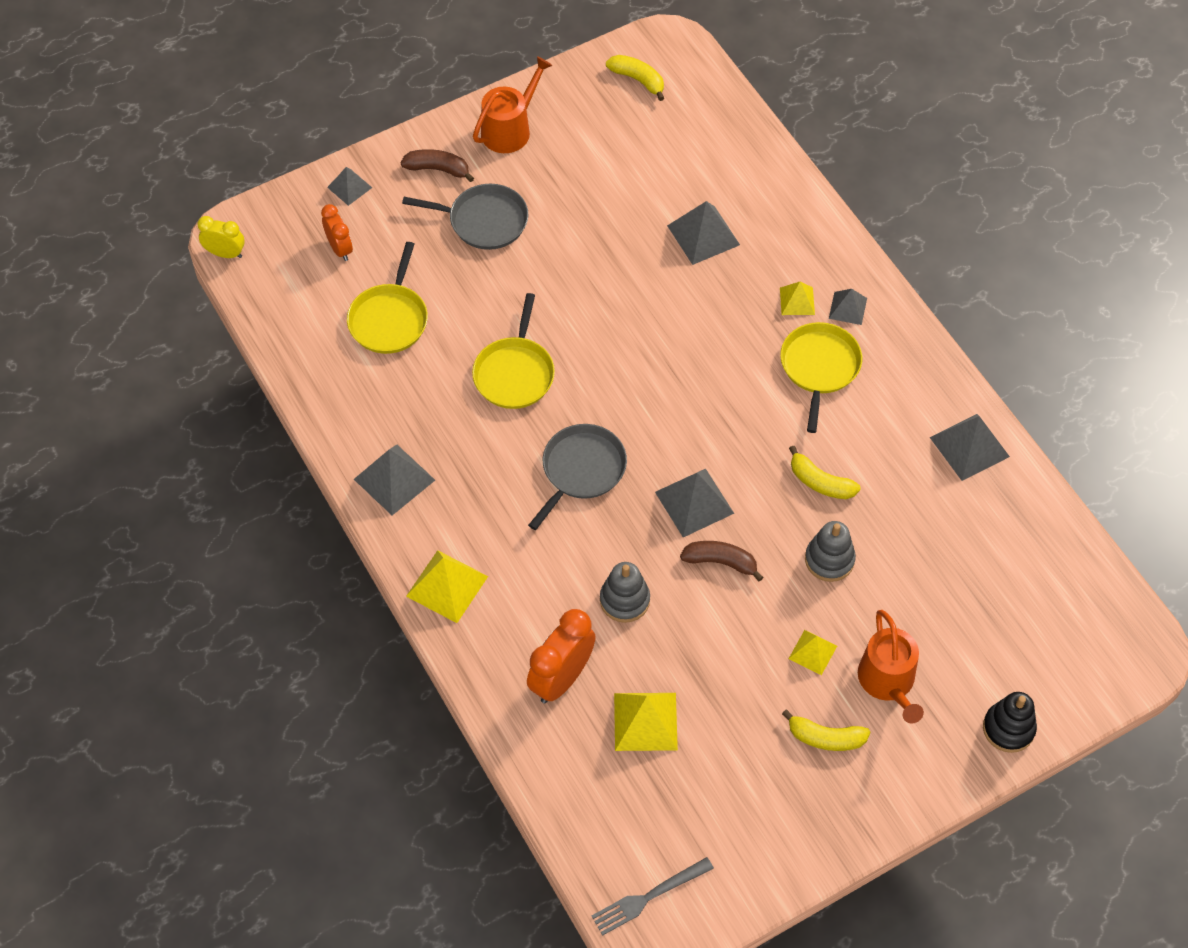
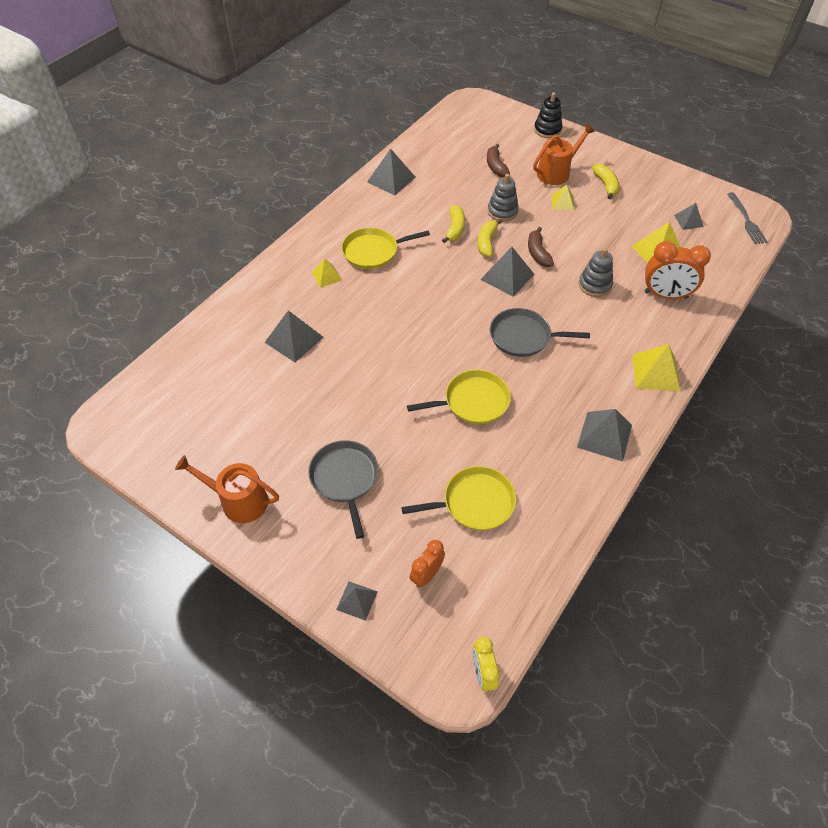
camera: 115 degrees left, 5 degrees down
brown banana [401,149,474,182] -> brown banana moved to [487,144,510,177]
grey fork [592,857,714,936] -> grey fork turned 45 degrees clockwise [728,192,768,244]
yellow banana [606,55,664,101] -> yellow banana moved to [478,219,502,257]
grey pyramid [829,289,867,325] -> grey pyramid moved to [674,203,704,230]

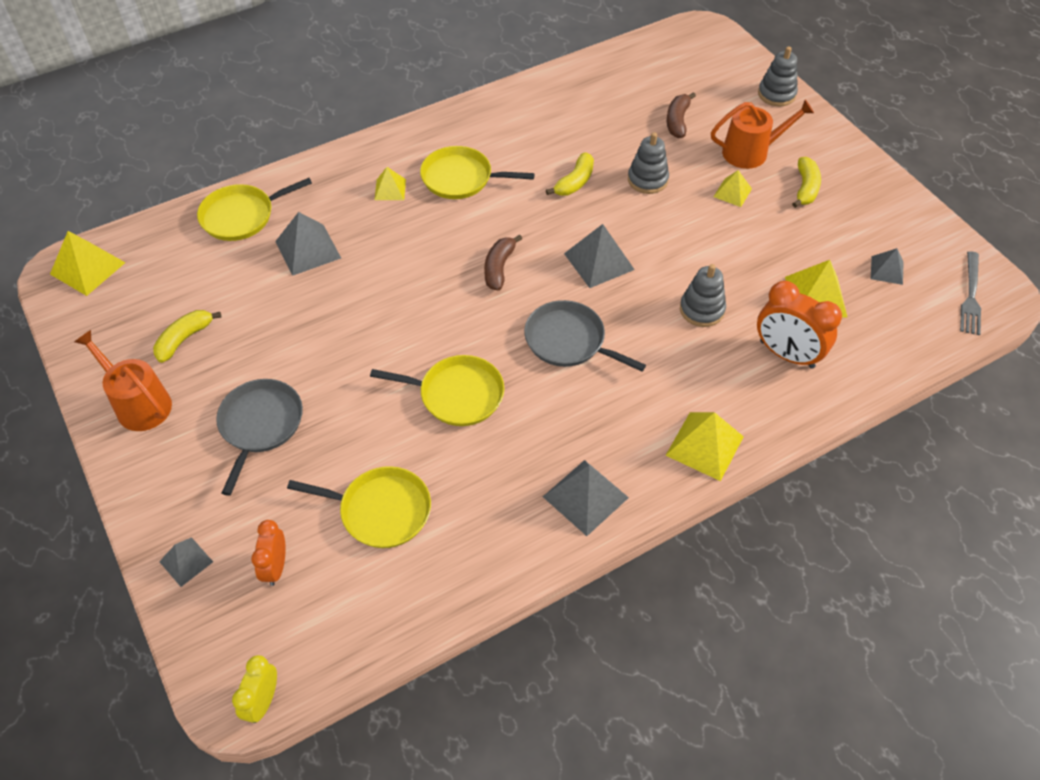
camera: 25 degrees right, 0 degrees up
grey pyramid [367,148,416,195] -> none
orange clock [410,540,445,588] -> orange clock turned 60 degrees counterclockwise [251,520,286,586]
yellow banana [478,219,502,257] -> yellow banana moved to [153,310,221,363]
brown banana [528,227,554,267] -> brown banana moved to [484,235,522,291]
black stacking toy [534,92,562,138] -> grey stacking toy [758,46,798,107]
none -> yellow pyramid [50,231,125,296]
none -> yellow pan [197,178,312,241]

